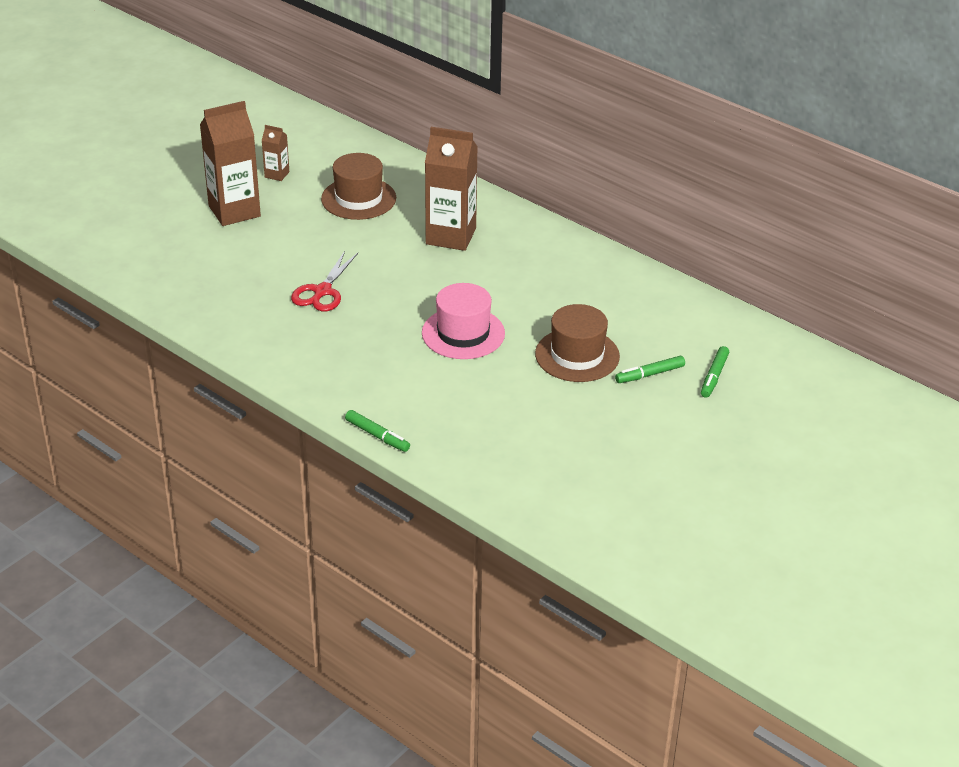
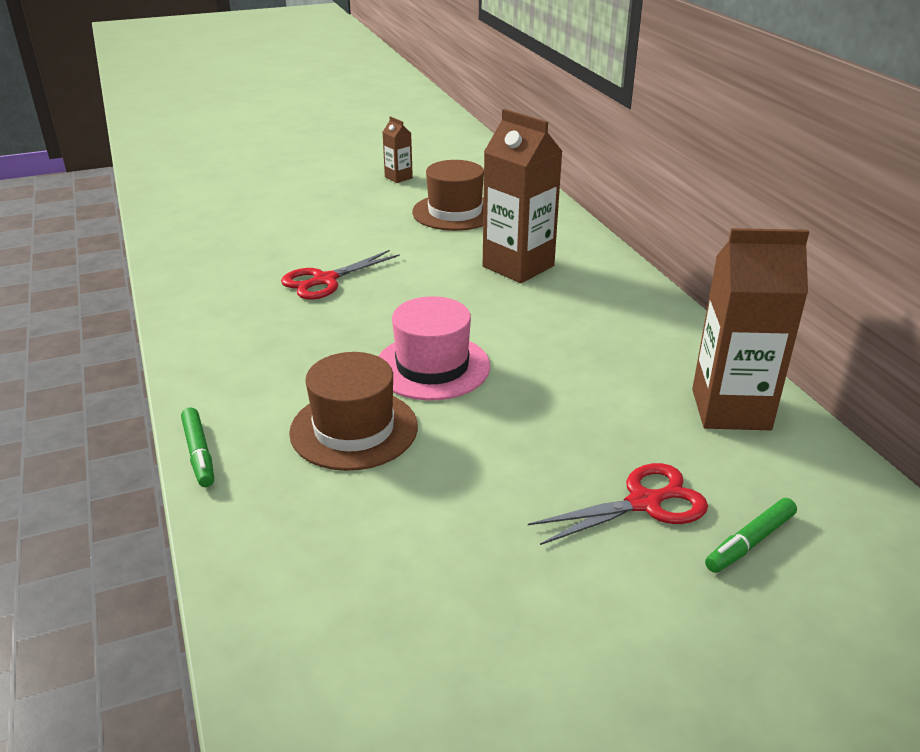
camera: 30 degrees right, 5 degrees down
brown carton [200,101,261,226] -> brown carton moved to [692,228,809,430]
brown hat [535,304,620,382] -> brown hat moved to [289,352,418,471]
green marker [615,356,685,383] -> red scissors [528,463,708,545]

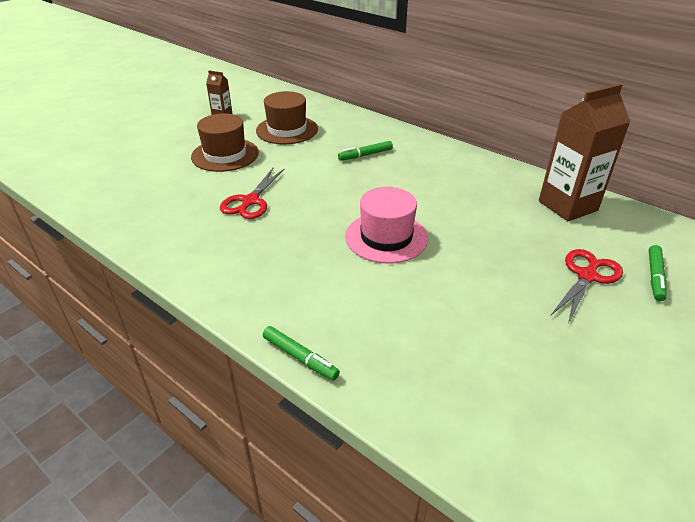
camera: 30 degrees left, 5 degrees up
brown hat [289,352,418,471] -> brown hat moved to [191,113,259,172]
brown carton [483,109,563,283] -> green marker [338,141,393,161]

